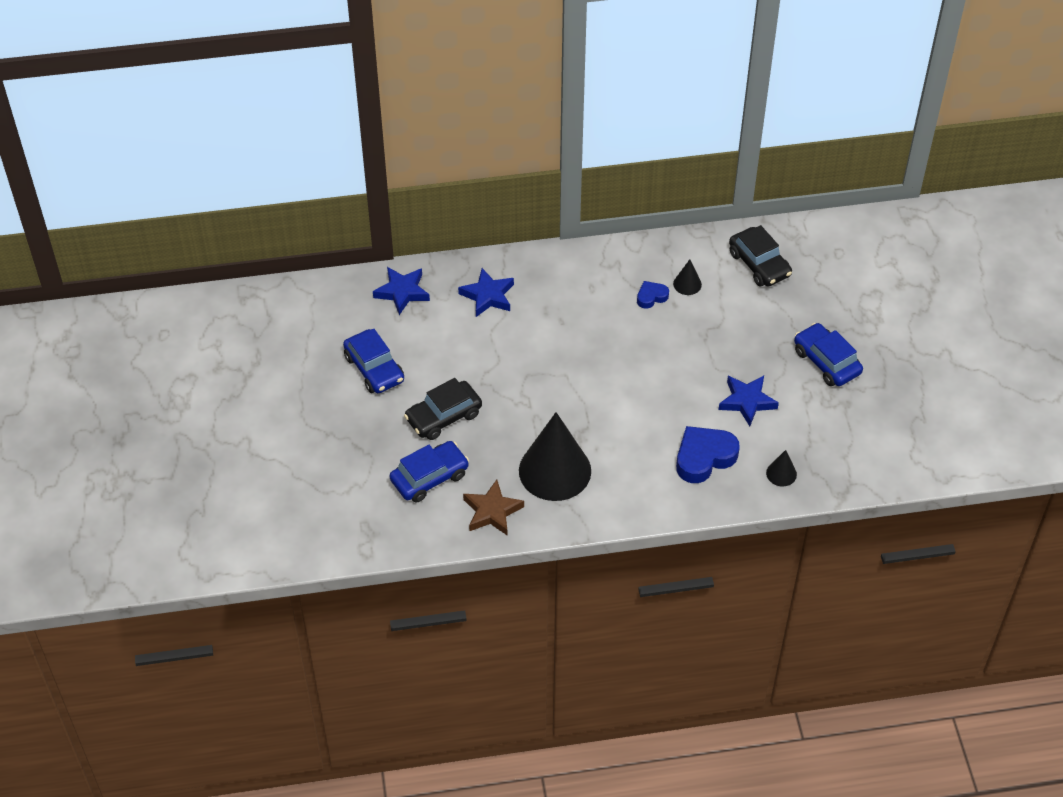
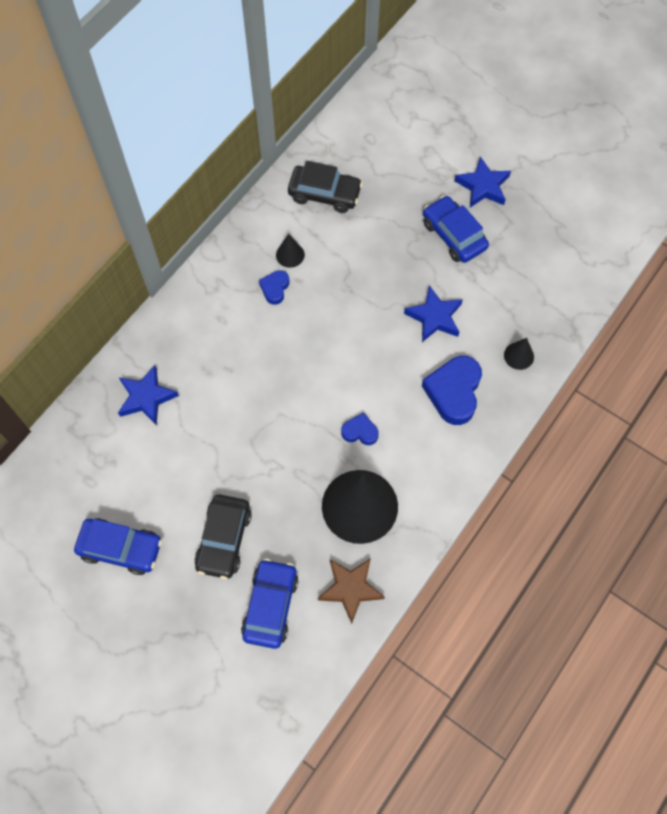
camera: 45 degrees left, 15 degrees up
blue star [373,267,430,315] -> blue star moved to [455,156,511,207]
blue car [794,323,863,386] -> blue car turned 45 degrees clockwise [423,196,489,263]
none -> blue heart [341,413,379,445]

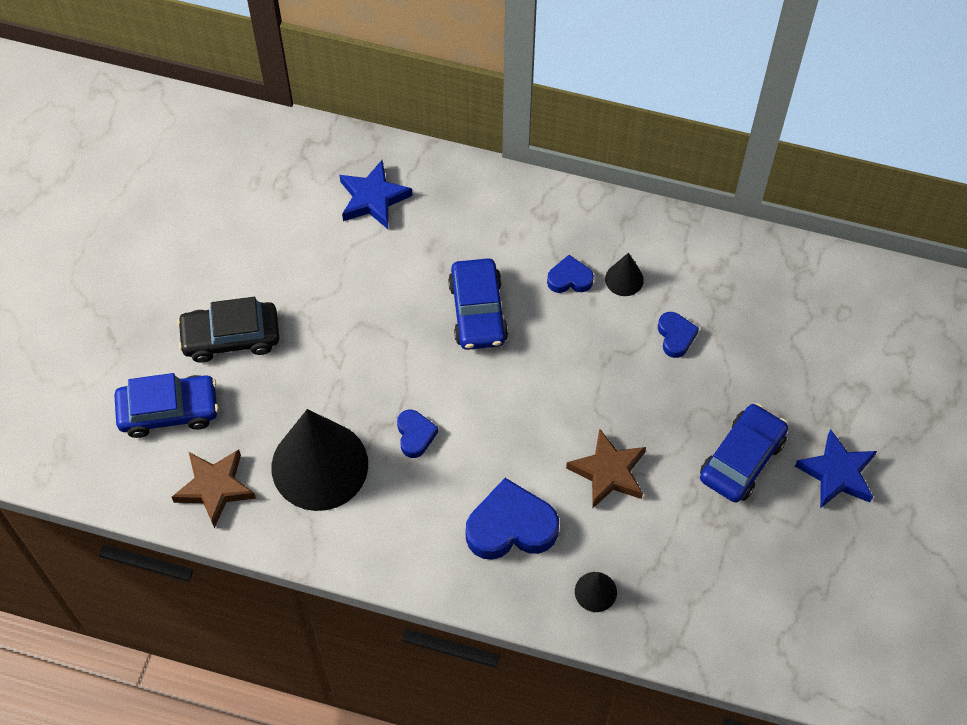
camera: 70 degrees right, 5 degrees down
blue car [74,518,162,575] -> blue car moved to [448,258,508,350]
black car [288,161,363,213] -> none
blue star [404,286,463,342] -> brown star [566,428,646,509]
none -> blue heart [658,312,699,358]

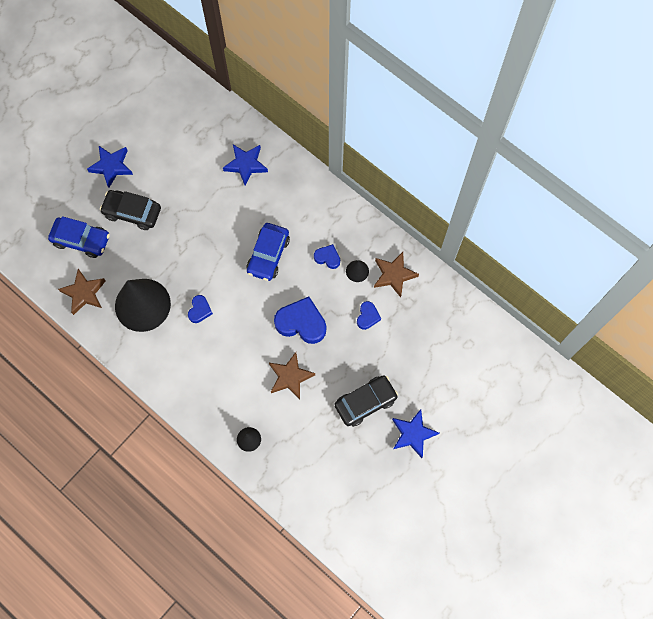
camera: 25 degrees right, 10 degrees up
blue heart [466,478,559,560] -> blue heart moved to [274,297,326,344]
blue car [700,403,788,503] -> black car [334,375,398,427]
none -> blue star [87,146,133,188]
none -> brown star [374,252,419,297]

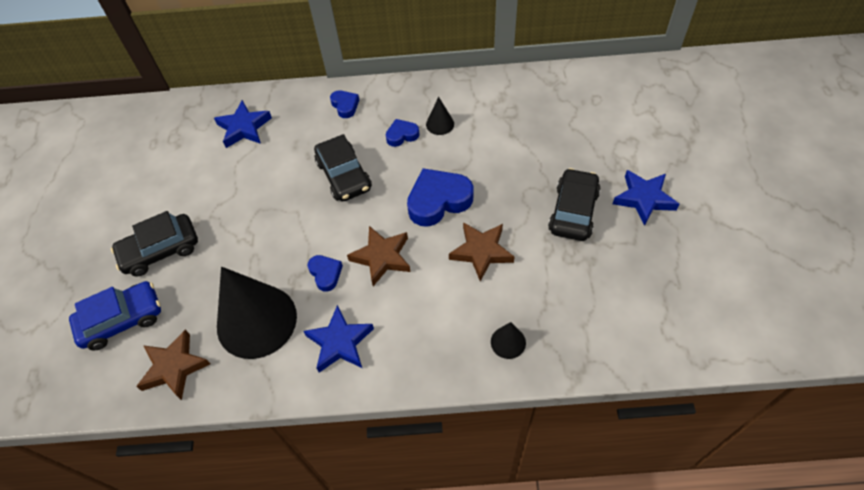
camera: 40 degrees left, 15 degrees down
blue star [87,146,133,188] -> blue star moved to [303,305,374,373]
blue car [247,223,290,281] -> black car [314,134,372,202]
blue heart [357,301,381,330] -> blue heart moved to [330,90,359,118]
brown star [374,252,419,297] -> brown star moved to [347,226,411,286]

